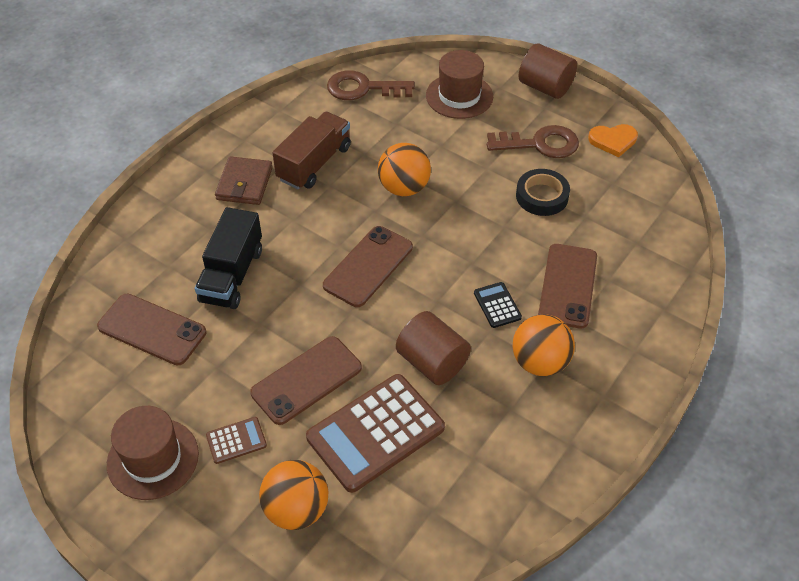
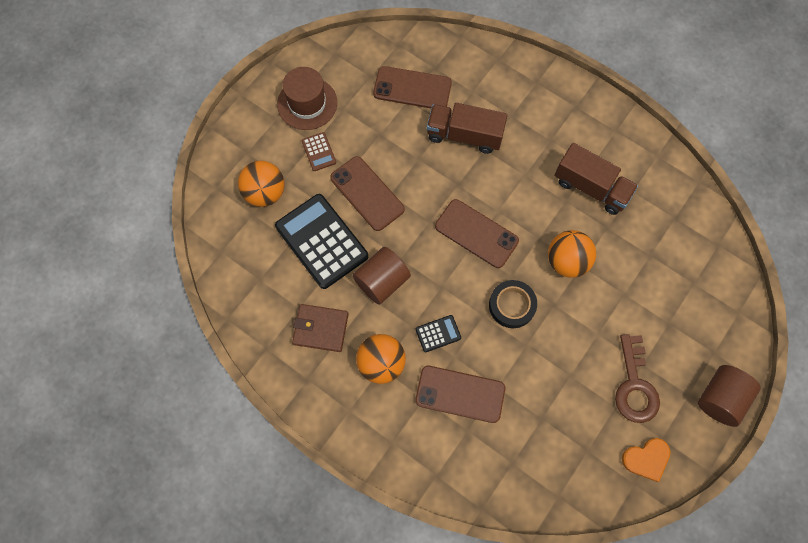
camera: 90 degrees right, 20 degrees up
brown phone [97,294,206,365] -> brown phone turned 75 degrees clockwise [373,66,452,108]
black truck [195,207,262,309] -> brown truck [427,103,508,154]
brown wallet [215,156,273,205] -> brown wallet moved to [292,304,349,352]
brown calculator [306,374,445,493] -> black calculator [275,194,368,289]
brown key [327,70,415,100] -> none
brown hat [426,50,493,119] -> none
black tape [516,169,570,216] -> black tape moved to [489,280,537,328]
orange heart [588,124,638,157] -> orange heart turned 105 degrees counterclockwise [622,438,671,482]

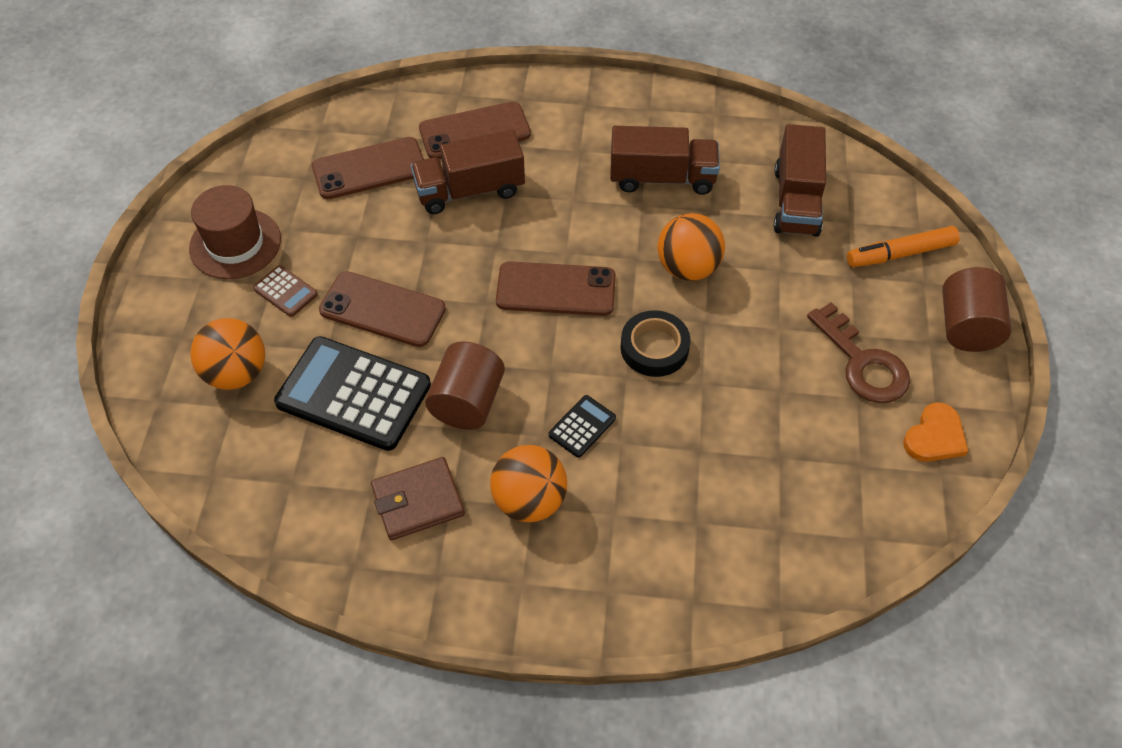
camera: 30 degrees left, 15 degrees down
brown phone [415,366,505,423] -> brown phone moved to [419,101,531,159]
none -> brown truck [773,124,826,237]
none -> orange marker [847,226,960,267]

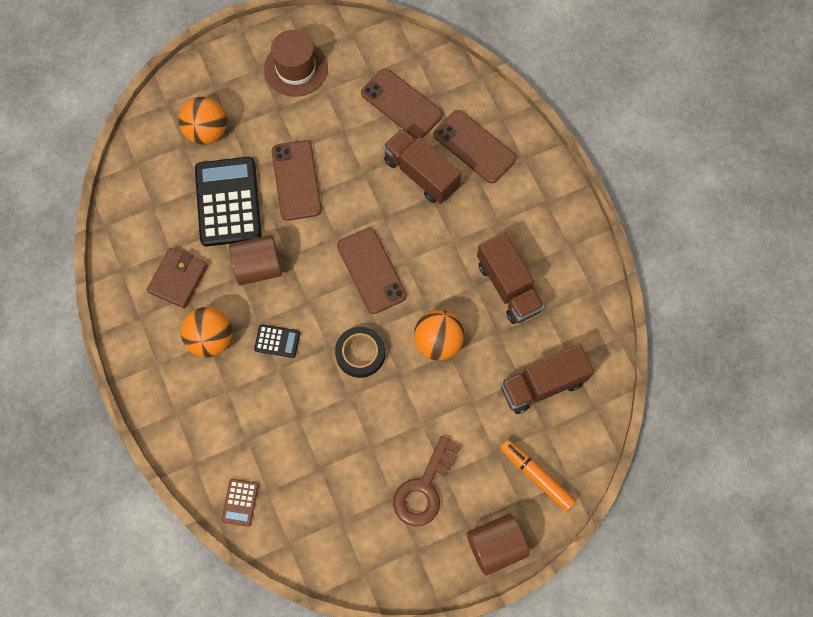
camera: 60 degrees right, 15 degrees up
brown calculator [253,265,318,317] -> brown calculator moved to [221,479,259,527]
brown wallet [371,457,465,540] -> brown wallet turned 75 degrees clockwise [147,248,208,308]
orange heart [903,402,968,462] -> none

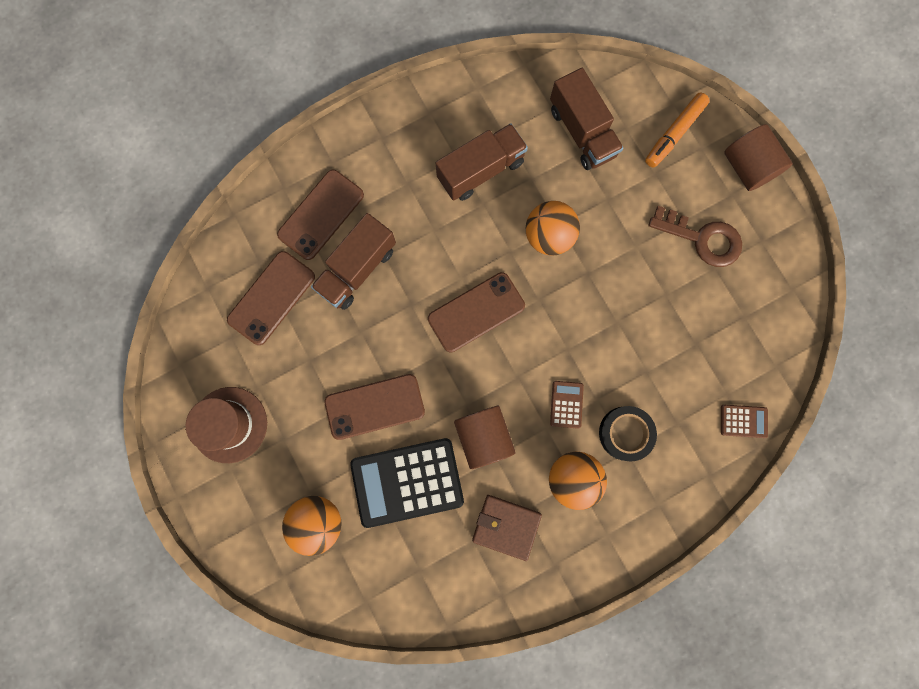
camera: 95 degrees left, 10 degrees up
black calculator [254,324,300,358] -> brown calculator [550,381,584,429]
black tape [335,327,385,378] -> black tape moved to [599,406,657,462]

